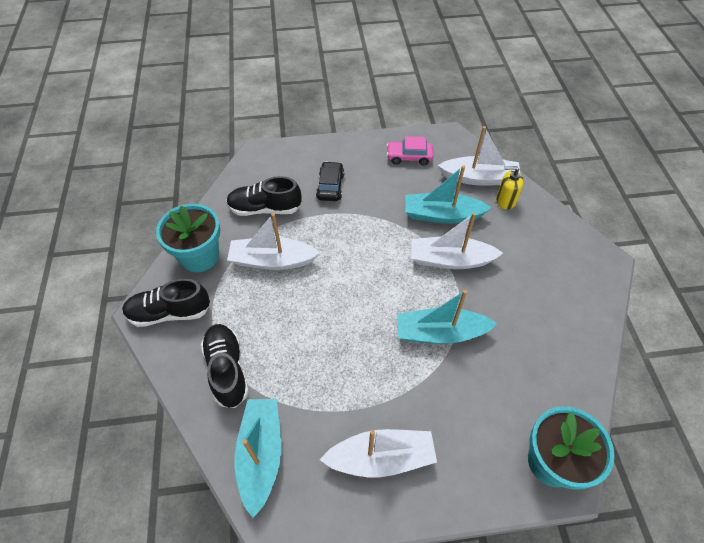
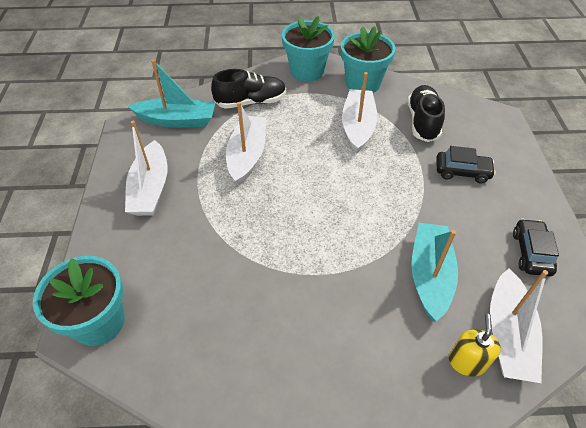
camera: 95 degrees right, 5 degrees down
black shoe [122,279,210,327] -> turquoise flower pot [282,16,335,82]
pink car [387,136,433,165] -> black car [513,219,559,277]
turquoise boat [397,290,497,344] -> none
white boat [412,213,503,269] -> white boat moved to [226,102,266,185]

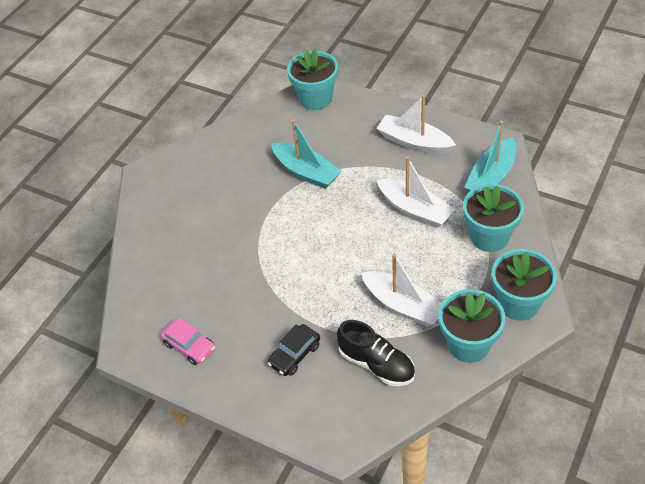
camera: 125 degrees right, 0 degrees up
black shoe [211,69,286,109] -> turquoise flower pot [463,184,524,252]
turquoise boat [411,223,458,322] -> turquoise boat moved to [271,119,342,189]
yellow soap dispenser [449,314,501,377] -> none
white boat [490,268,548,383] -> none
black car [513,219,559,277] -> pink car [161,318,215,365]

